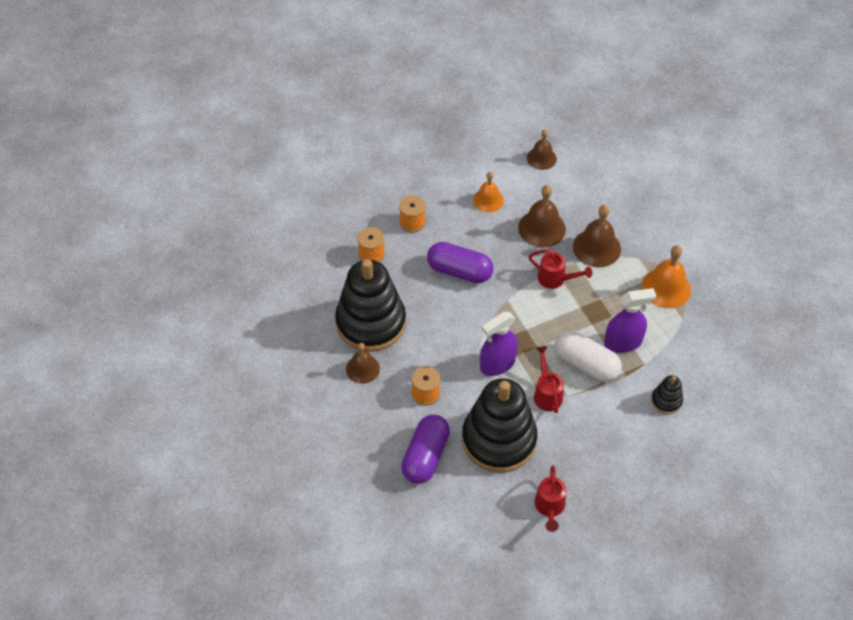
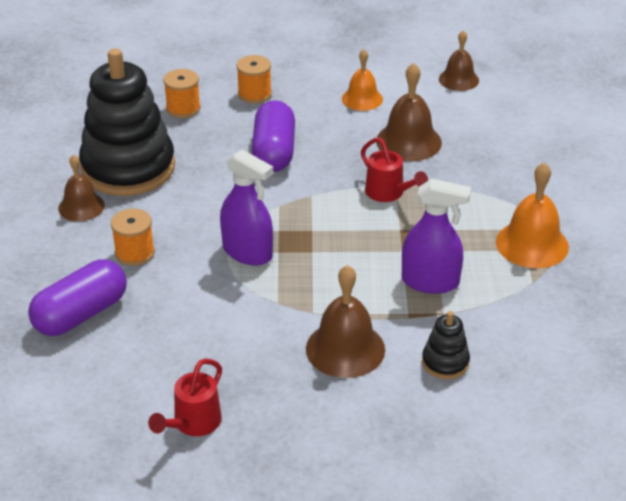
camera: 25 degrees right, 15 degrees down
purple capsule [427,242,494,283] -> purple capsule turned 45 degrees clockwise [252,100,295,172]
black stacking toy [462,378,537,473] -> none
purple spray bottle [480,312,518,376] -> purple spray bottle turned 135 degrees counterclockwise [220,149,273,266]
red watering can [534,346,564,413] -> none
white capsule [555,330,622,382] -> none
brown bell [573,205,621,268] -> brown bell moved to [306,265,385,378]

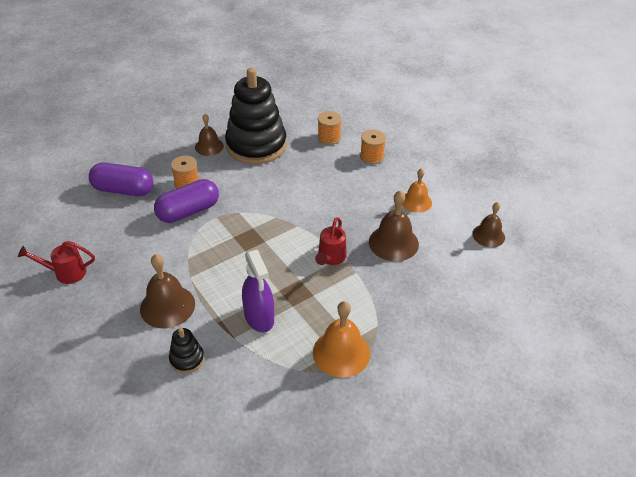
camera: 55 degrees right, 5 degrees up
purple spray bottle [220,149,273,266] -> none
purple capsule [252,100,295,172] -> purple capsule moved to [154,179,219,223]

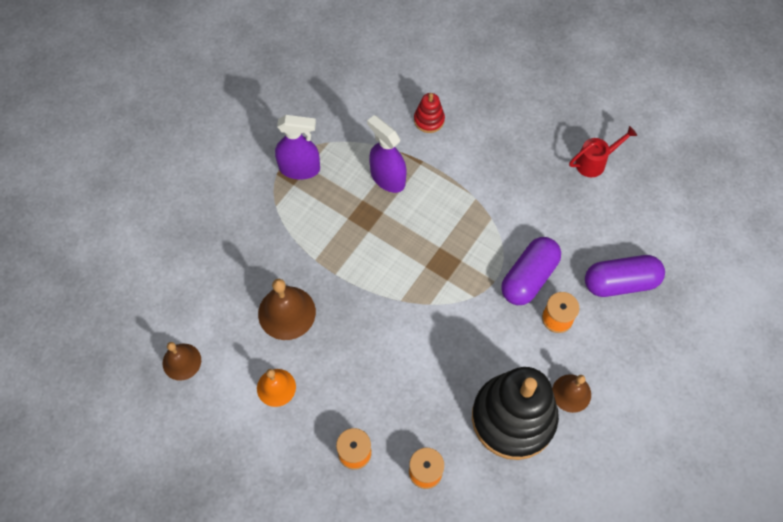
camera: 160 degrees right, 20 degrees up
brown bell [140,254,195,328] -> none
black stacking toy [169,328,204,374] -> red stacking toy [414,93,445,133]
orange bell [313,301,370,378] -> purple spray bottle [275,115,320,179]
red watering can [315,217,347,265] -> none

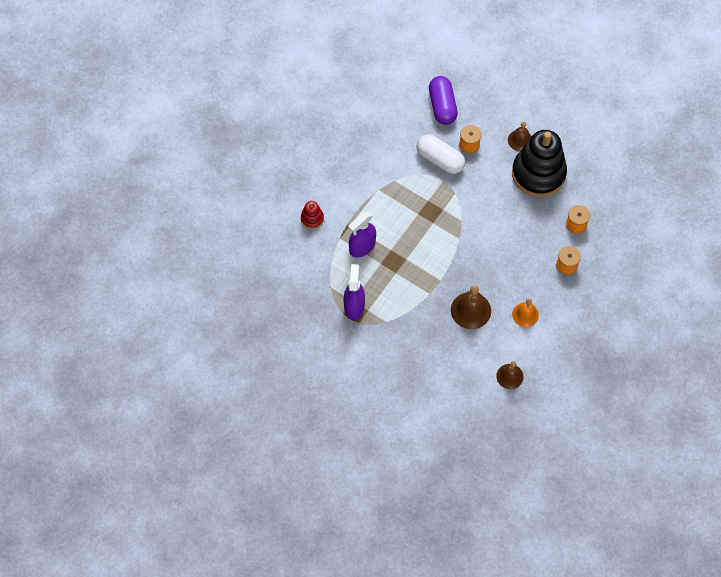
camera: 90 degrees left, 0 degrees up
purple capsule [501,237,561,305] -> white capsule [417,134,465,174]
red watering can [569,126,637,177] -> none

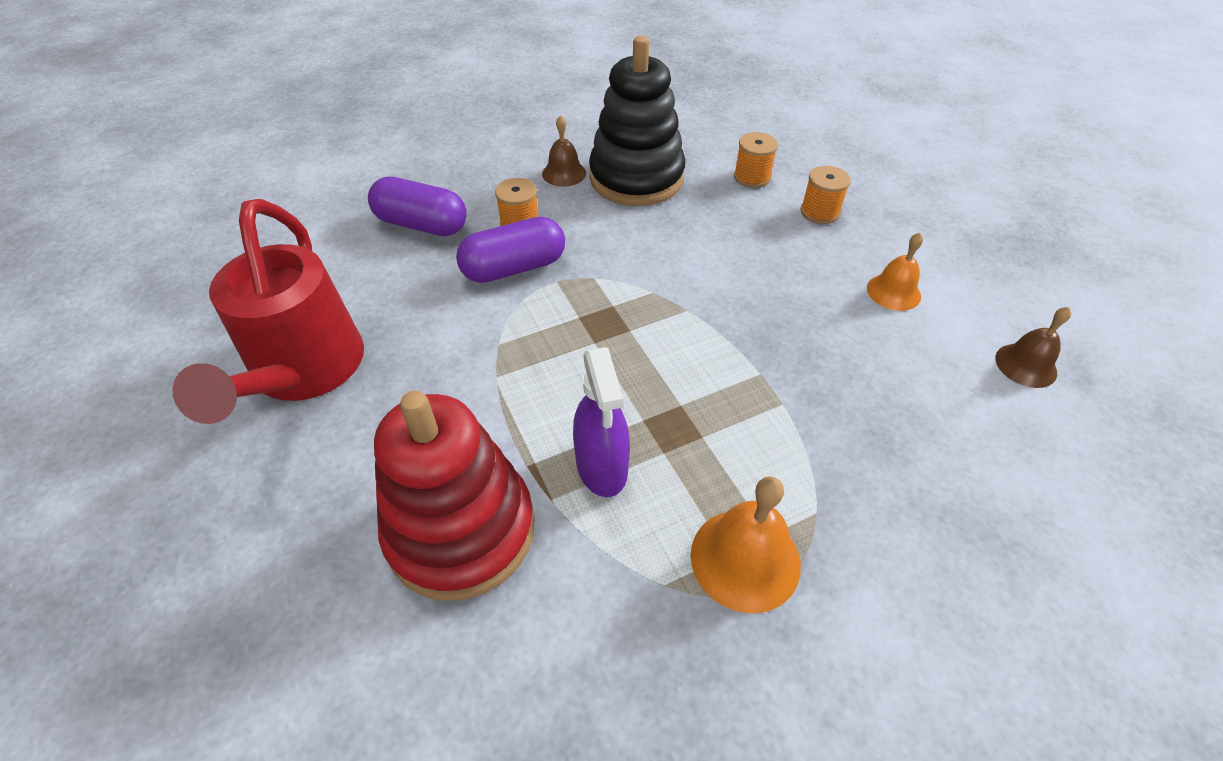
camera: 60 degrees left, 15 degrees down
red stacking toy [301,201,324,229] -> red stacking toy [374,391,535,601], size x2.36
purple spray bottle [344,264,365,320] -> orange bell [691,476,801,613]
white capsule [417,134,465,174] -> purple capsule [456,217,565,283]
brown bell [451,285,491,329] -> none
none -> red watering can [173,199,364,424]

